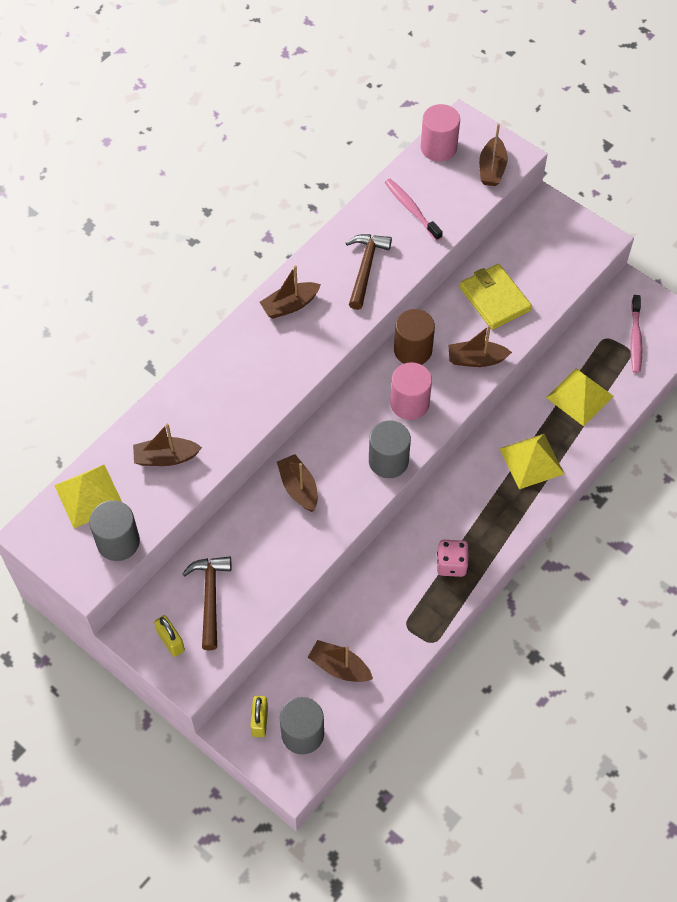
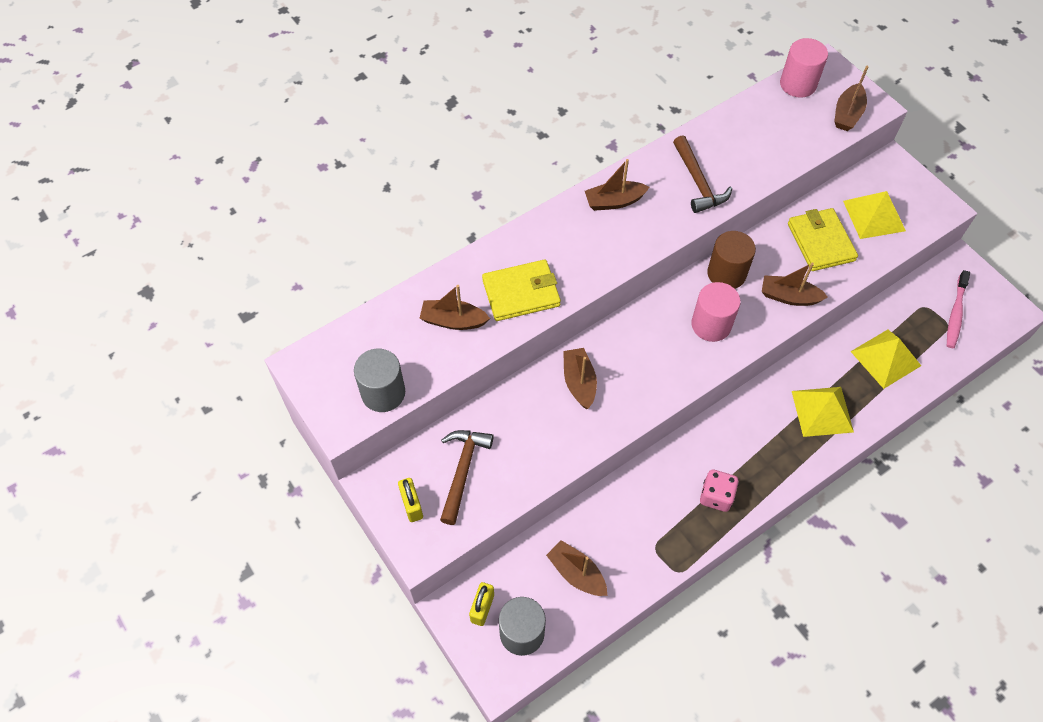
camera: 15 degrees right, 0 degrees up
yellow pyramid [54,465,122,528] -> yellow pyramid moved to [843,191,906,239]
brown hammer [346,234,392,310] -> brown hammer turned 135 degrees clockwise [673,135,732,213]
grey cylinder [369,421,411,478] -> none
pink toothbrush [385,179,443,241] -> none
none -> yellow wallet [482,260,561,321]

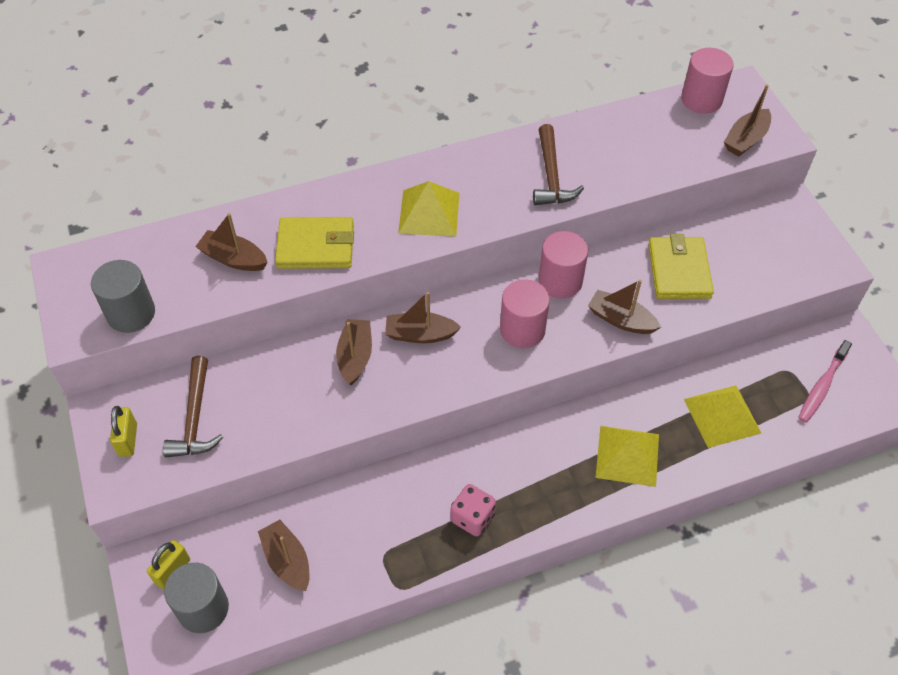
camera: 15 degrees right, 5 degrees down
brown hammer [440,430,494,525] -> brown hammer turned 150 degrees clockwise [163,356,223,458]
brown boat [585,159,649,211] -> brown boat moved to [385,292,461,344]
brown cylinder [707,231,756,289] -> pink cylinder [539,231,588,299]
yellow pyramid [843,191,906,239] -> yellow pyramid moved to [398,181,460,237]

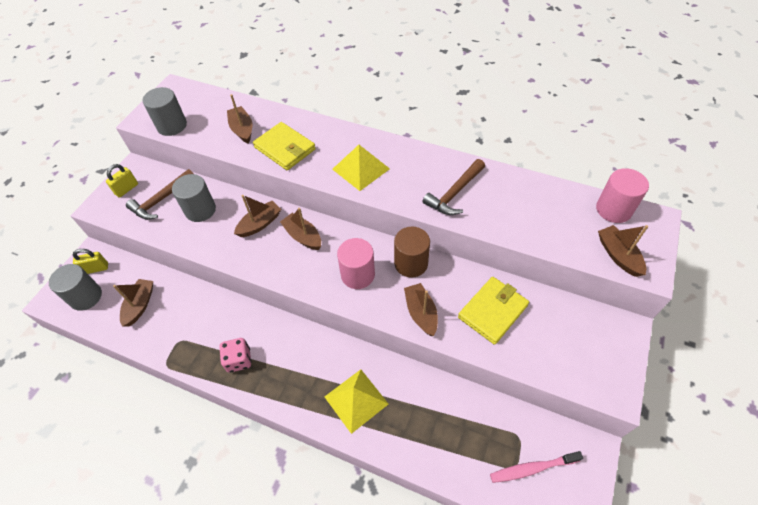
camera: 45 degrees right, 0 degrees up
pink cylinder [539,231,588,299] -> brown cylinder [394,227,430,278]
yellow pyramid [684,385,761,448] -> none
brown boat [724,84,771,156] -> brown boat turned 75 degrees clockwise [598,225,648,277]
none -> grey cylinder [172,174,216,222]

